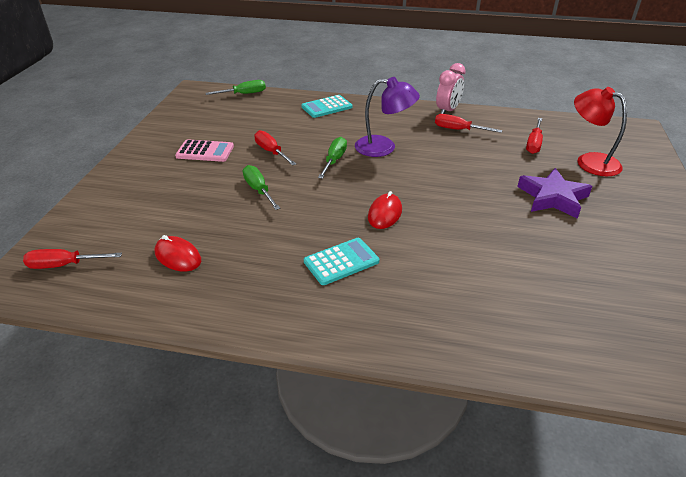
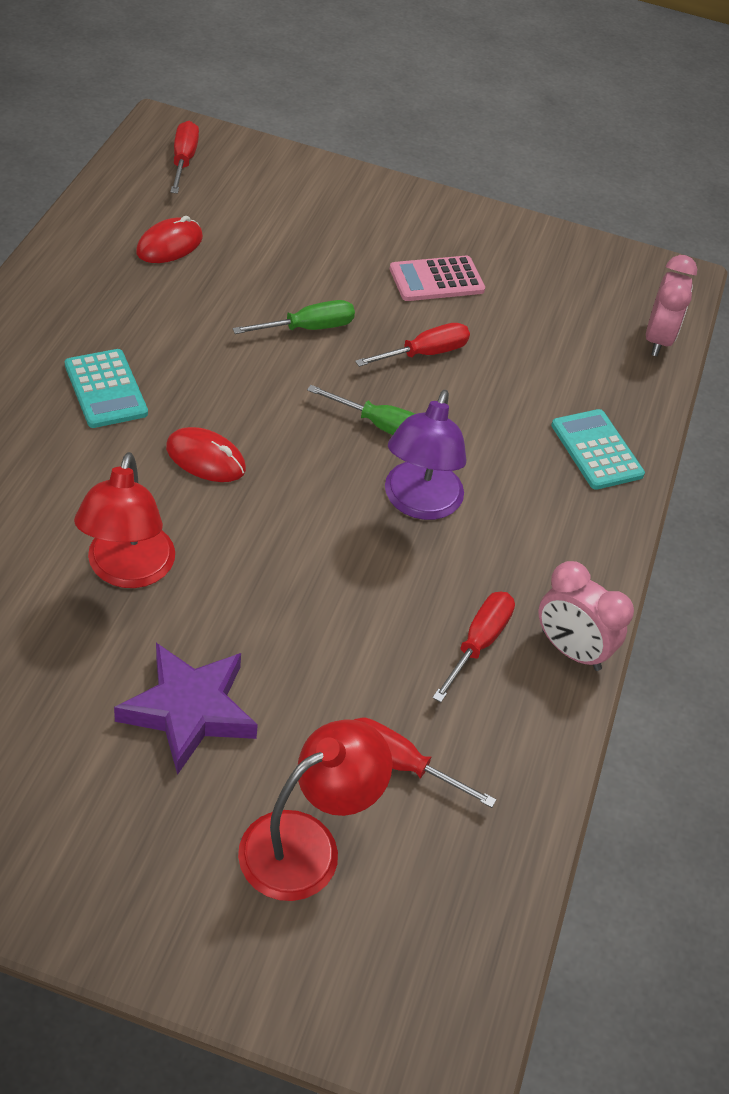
camera: 90 degrees right, 10 degrees up
pink calculator [175,139,234,162] -> pink calculator turned 60 degrees clockwise [390,256,485,301]
green screwdriver [205,80,266,95] -> pink clock [646,255,697,356]
none -> red lamp [74,452,175,588]

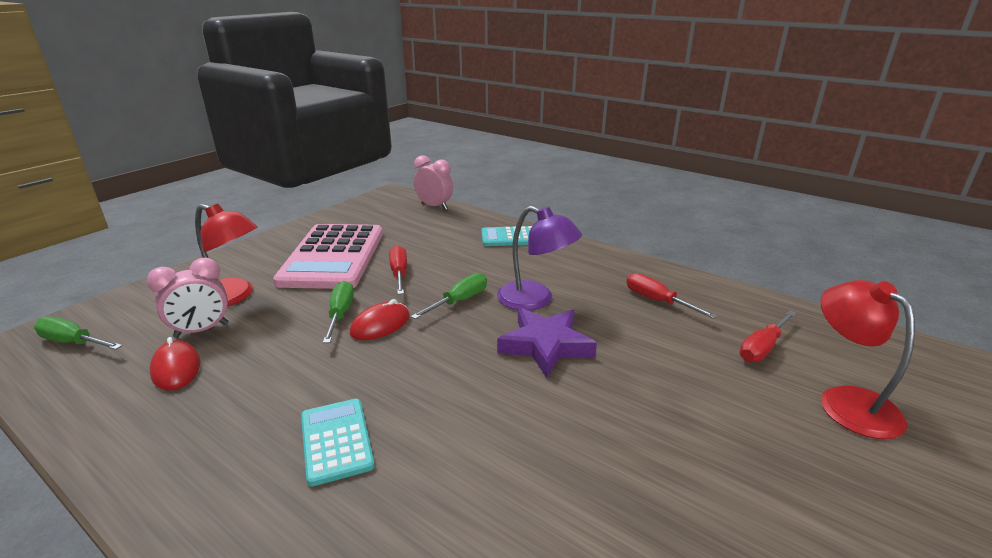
camera: 65 degrees left, 20 degrees down
turquoise calculator [65,349,148,428] -> turquoise calculator turned 105 degrees counterclockwise [301,399,375,486]
red lamp [74,452,175,588] -> red lamp moved to [195,204,257,306]
purple star [114,643,258,775] -> purple star moved to [497,308,597,378]
red mouse [166,427,246,482] -> red mouse moved to [350,299,410,340]
red screwdriver [170,121,199,194] -> green screwdriver [34,317,122,350]
pink calculator [390,256,485,301] -> pink calculator [273,224,383,289], size x2.01
pink clock [538,561,634,671] -> pink clock moved to [147,258,228,338]

